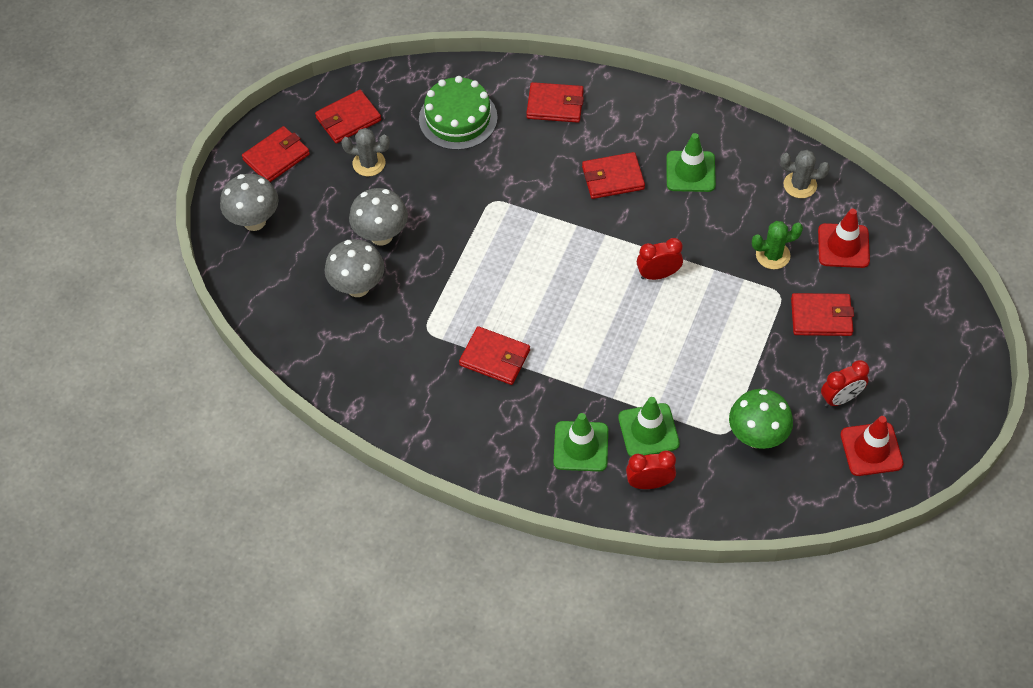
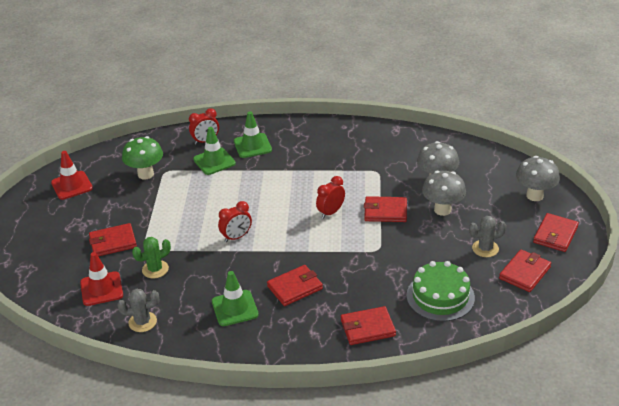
camera: 160 degrees right, 20 degrees down
red wallet [459,326,530,385] -> red wallet moved to [364,196,407,222]
red clock [821,360,869,407] -> red clock moved to [316,176,345,219]

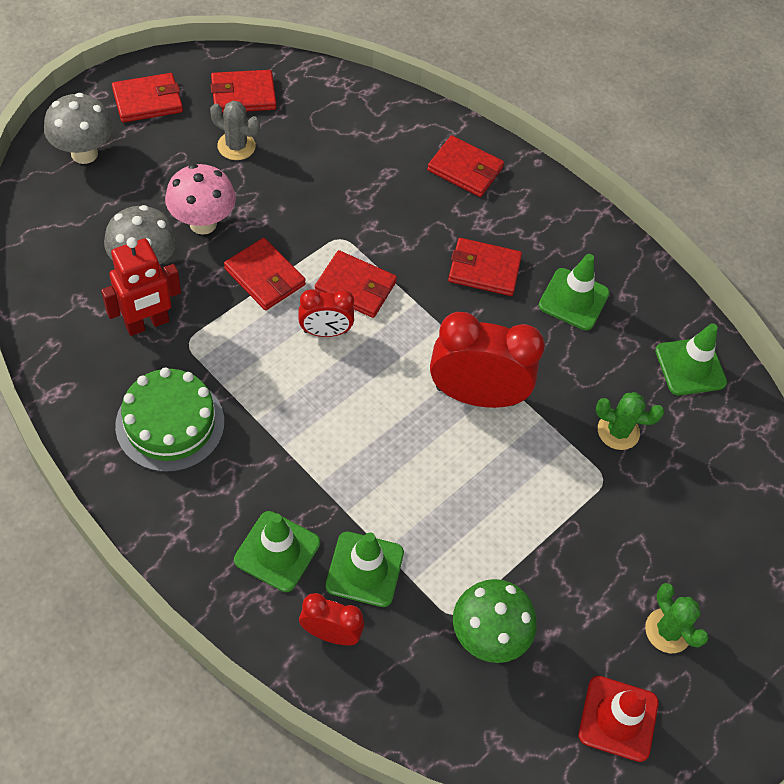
camera: 145 degrees left, 20 degrees up
red traffic cone [80,252,123,306] -> none
red wallet [89,223,137,257] -> red wallet moved to [315,250,397,318]
grey cactus [117,288,159,332] -> green traffic cone [655,323,727,395]
red clock [218,201,252,242] -> red clock [430,312,545,408], size x1.85
green cake [407,261,475,321] -> green cake moved to [115,368,224,472]
grey mushroom [422,171,466,216] -> pink mushroom [165,164,236,235]
none -> red robot [101,237,181,336]
none -> green cactus [645,583,709,653]

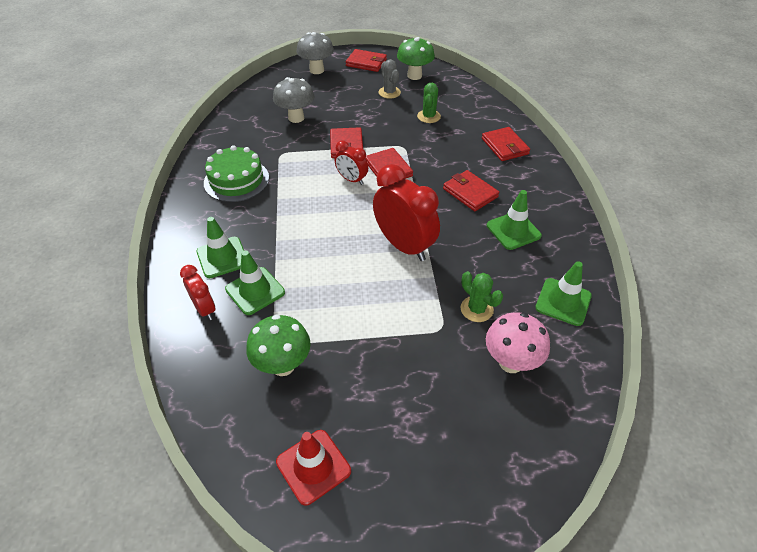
camera: 45 degrees right, 10 degrees down
red robot [101,237,181,336] -> none
pink mushroom [165,164,236,235] -> pink mushroom moved to [486,312,550,373]
red wallet [210,70,276,113] -> green mushroom [397,37,435,80]
green cactus [645,583,709,653] -> green cactus moved to [417,83,441,123]

